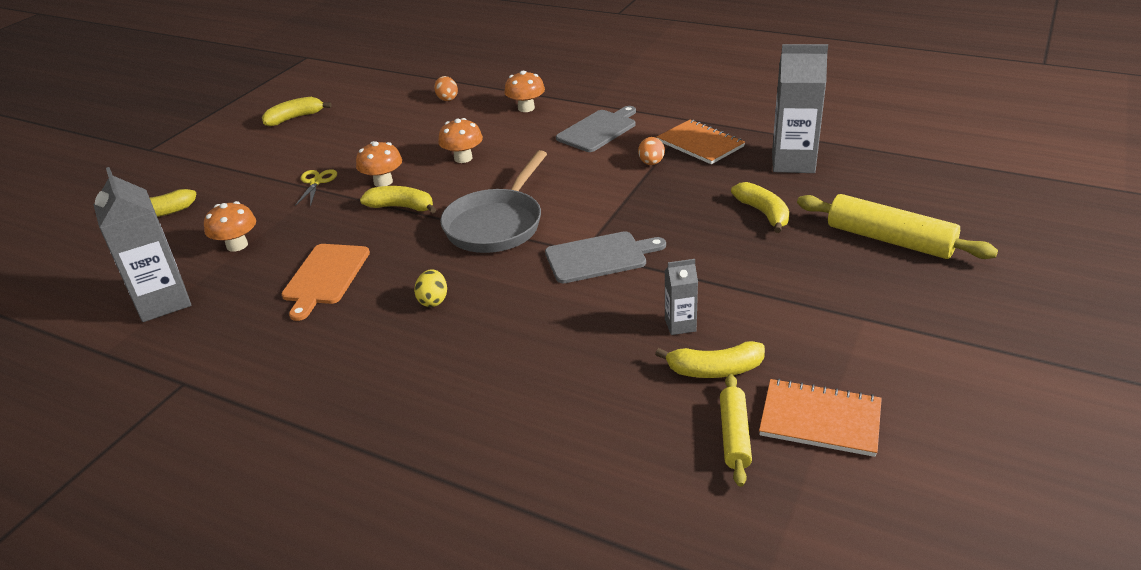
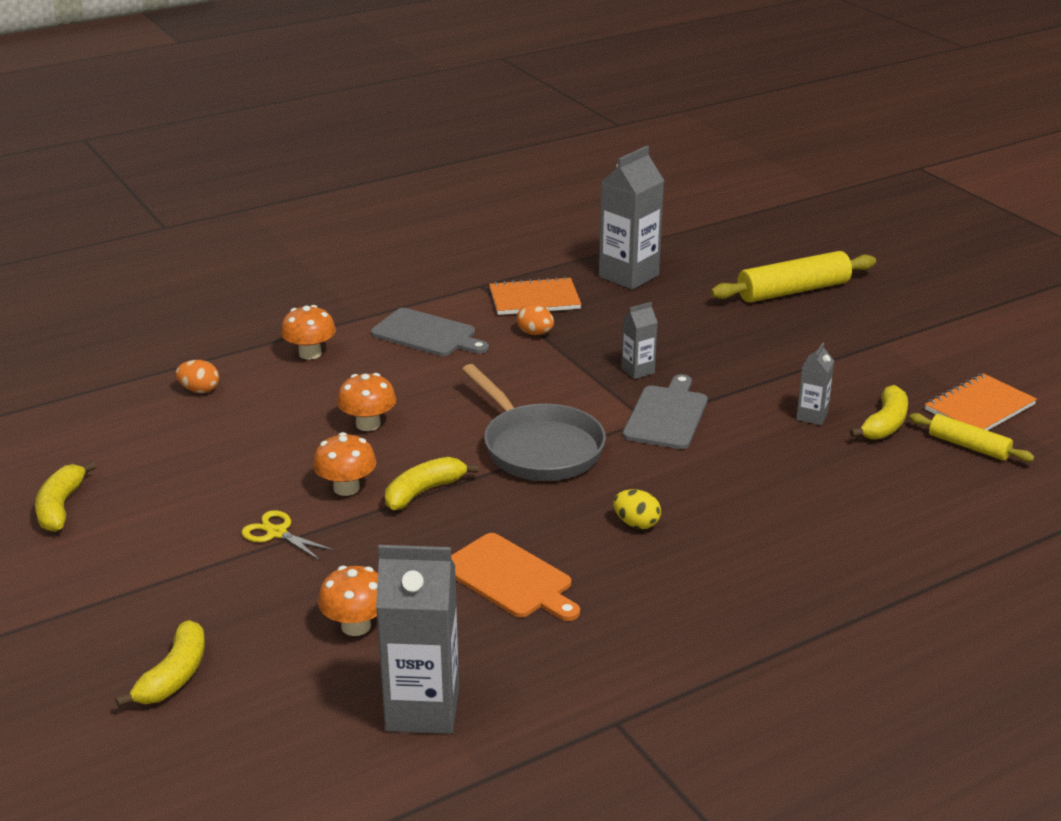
camera: 60 degrees left, 5 degrees down
grey cutting board [556,106,636,152] -> grey cutting board turned 135 degrees clockwise [371,308,489,356]
yellow banana [731,182,790,233] -> none
none -> grey carton [621,302,658,379]

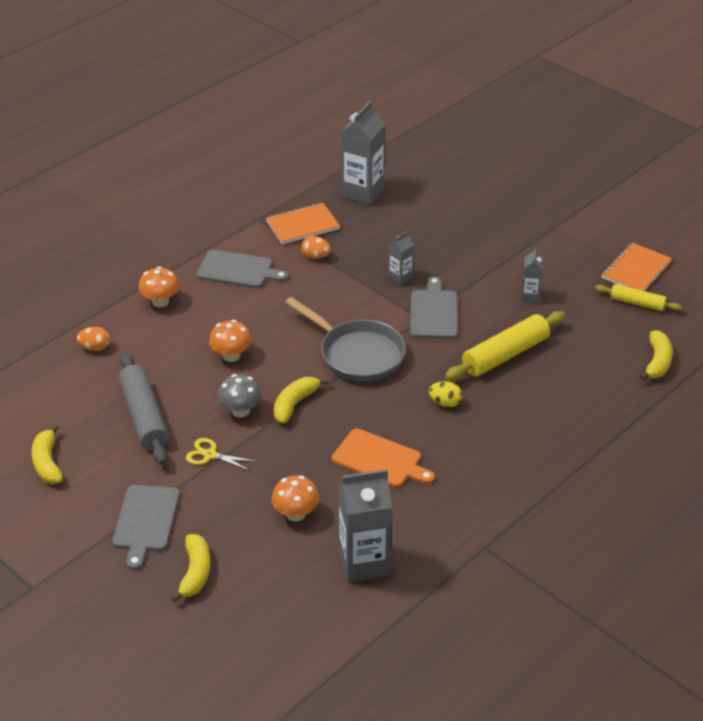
camera: 15 degrees left, 10 degrees up
orange mushroom [313,432,377,496] -> grey mushroom [218,374,262,417]
yellow rolling pin [711,251,876,303] -> yellow rolling pin moved to [445,311,565,380]
yellow banana [850,385,908,440] -> yellow banana moved to [639,330,673,380]
none -> grey cutting board [113,485,180,570]
none -> grey rolling pin [118,353,169,465]

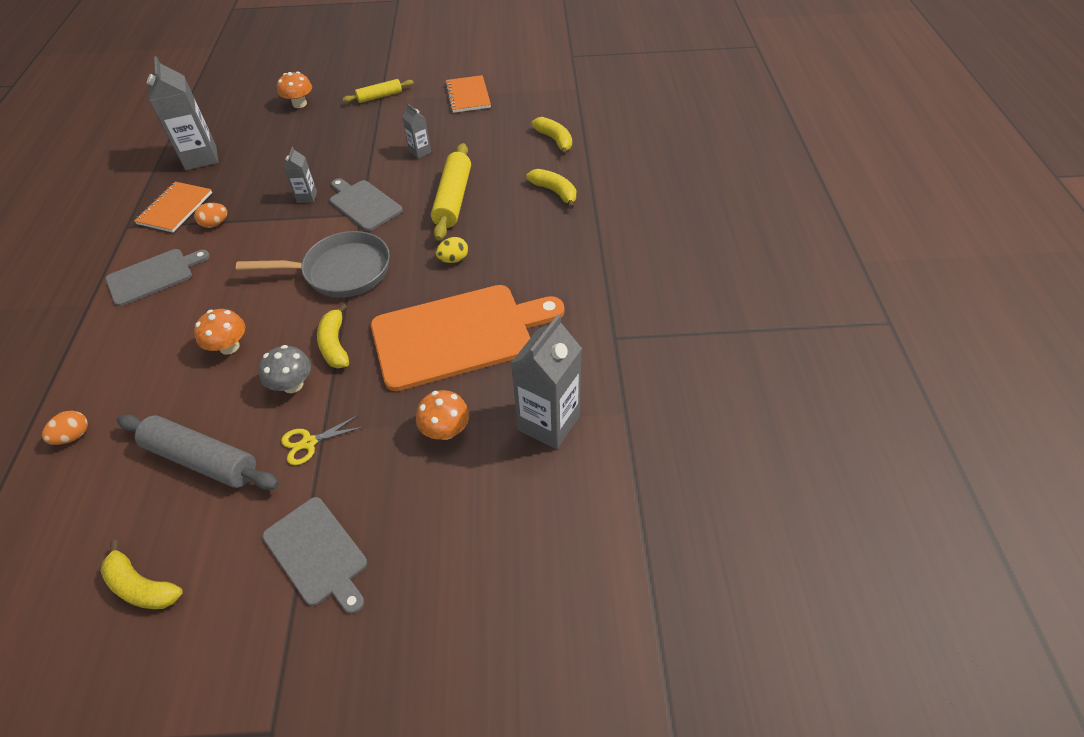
camera: 45 degrees left, 10 degrees up
orange mushroom [138,266,179,307] -> orange mushroom moved to [277,72,312,108]
yellow banana [171,534,210,602] -> yellow banana moved to [526,169,576,209]
orange cutting board [332,428,435,487] -> orange cutting board [371,285,564,391], size x1.80
yellow rolling pin [595,284,682,311] -> yellow rolling pin moved to [343,79,414,103]

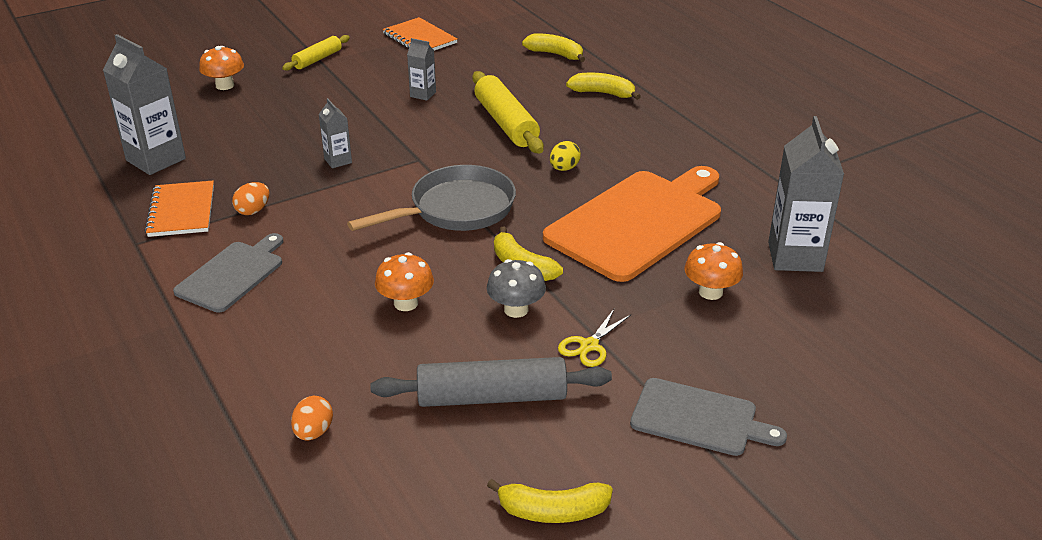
camera: 30 degrees left, 15 degrees down
grey cutting board [330,178,403,231] -> none

